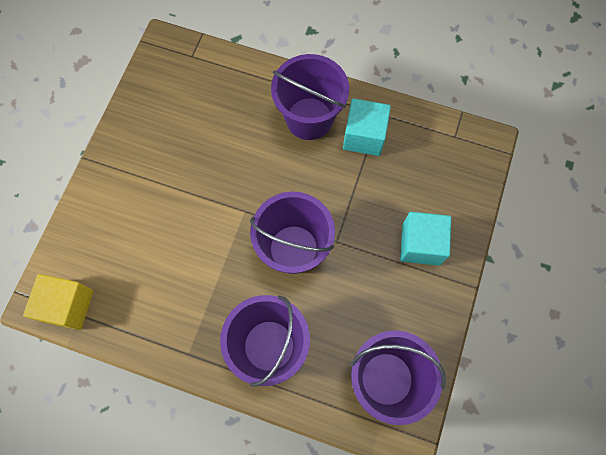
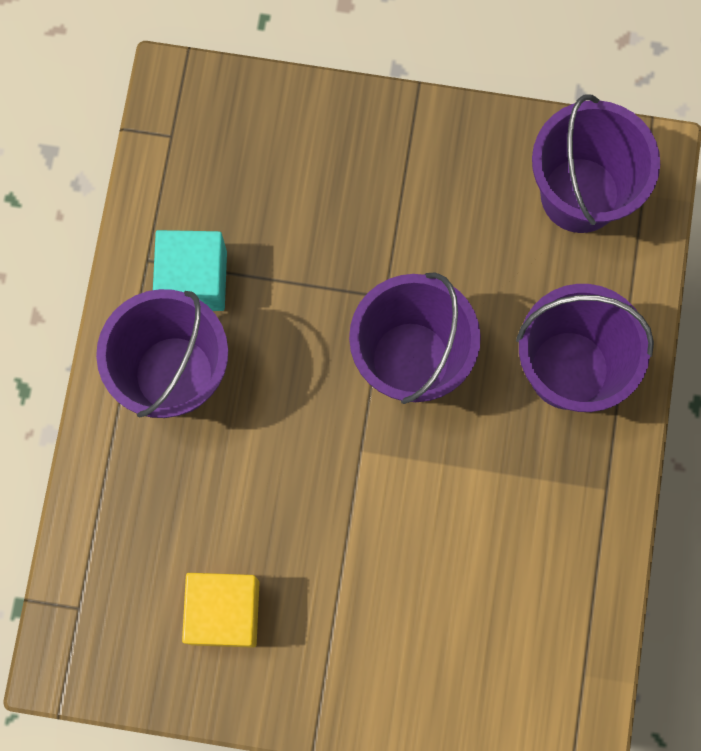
camera: 100 degrees left, 5 degrees up
yellow cube [23,274,94,330] -> yellow cube moved to [182,573,260,648]
turquoise cube [400,212,451,266] -> none

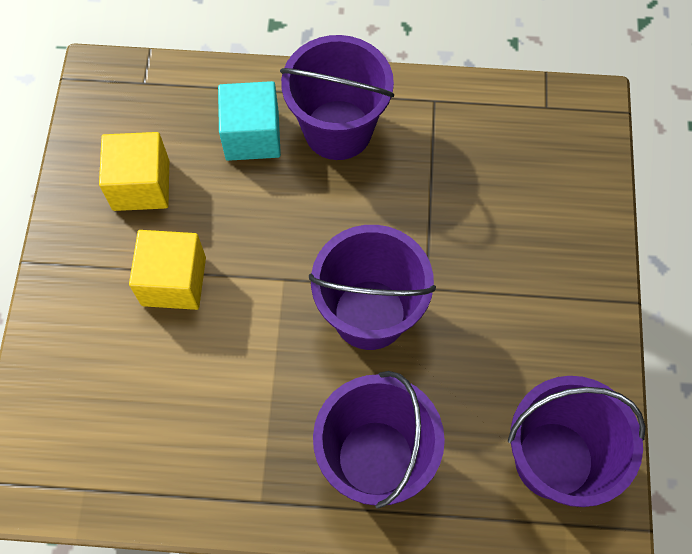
camera: 85 degrees right, 10 degrees down
turquoise cube [153,230,227,311] -> turquoise cube moved to [218,81,281,161]
none -> yellow cube [129,230,206,310]

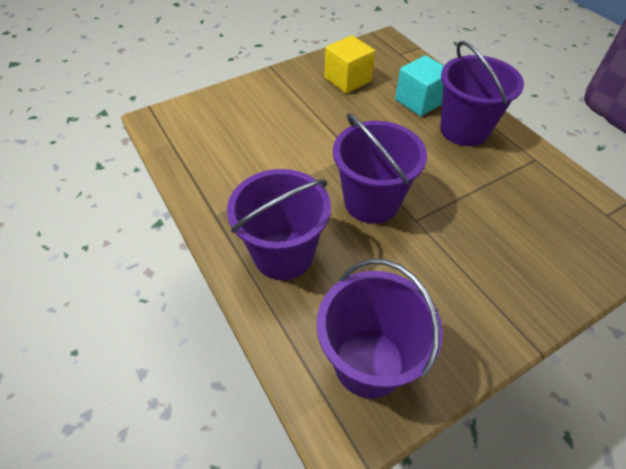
camera: 55 degrees right, 15 degrees down
yellow cube [129,230,206,310] -> none

